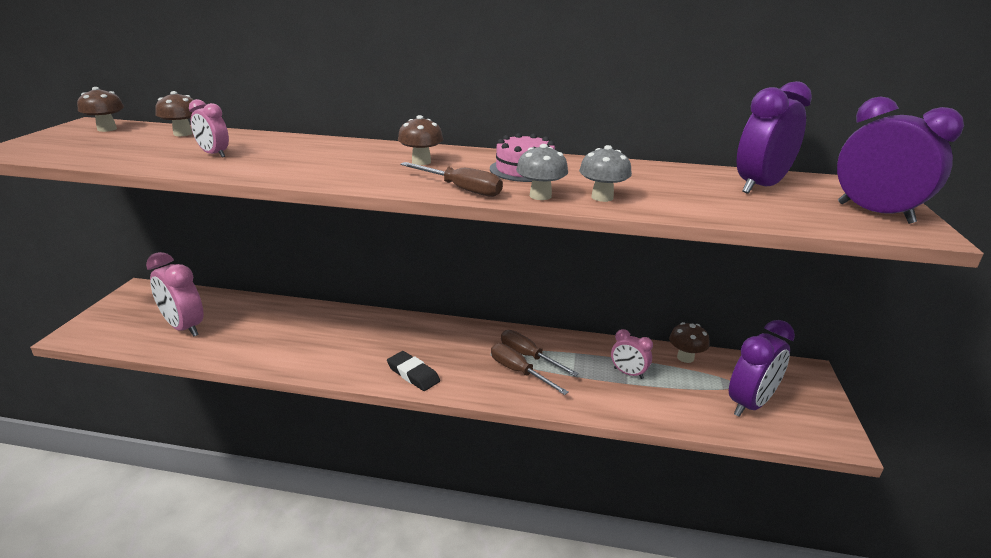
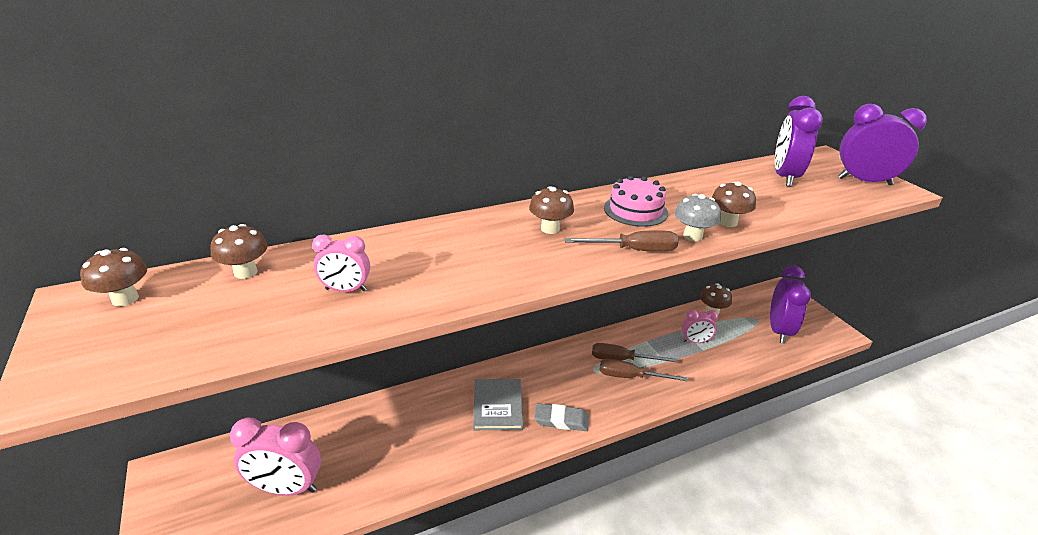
camera: 35 degrees left, 5 degrees up
black eraser [387,351,440,391] -> grey eraser [534,403,589,431]
grey mushroom [579,145,632,202] -> brown mushroom [711,182,756,227]
none -> grey book [473,379,523,430]

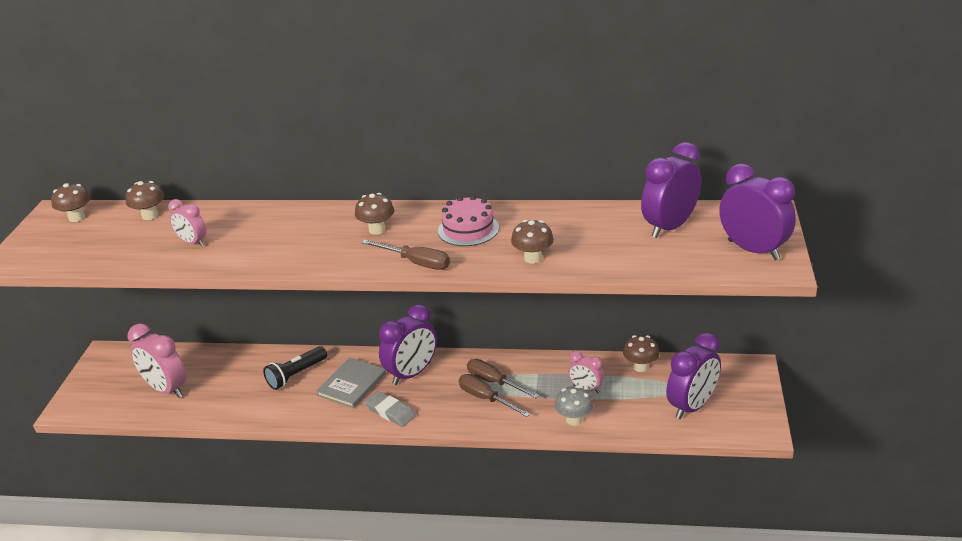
camera: 35 degrees right, 0 degrees up
grey mushroom [674,194,721,241] -> grey mushroom moved to [555,386,593,426]
none -> black flashlight [263,346,327,390]
none -> purple clock [379,304,437,385]

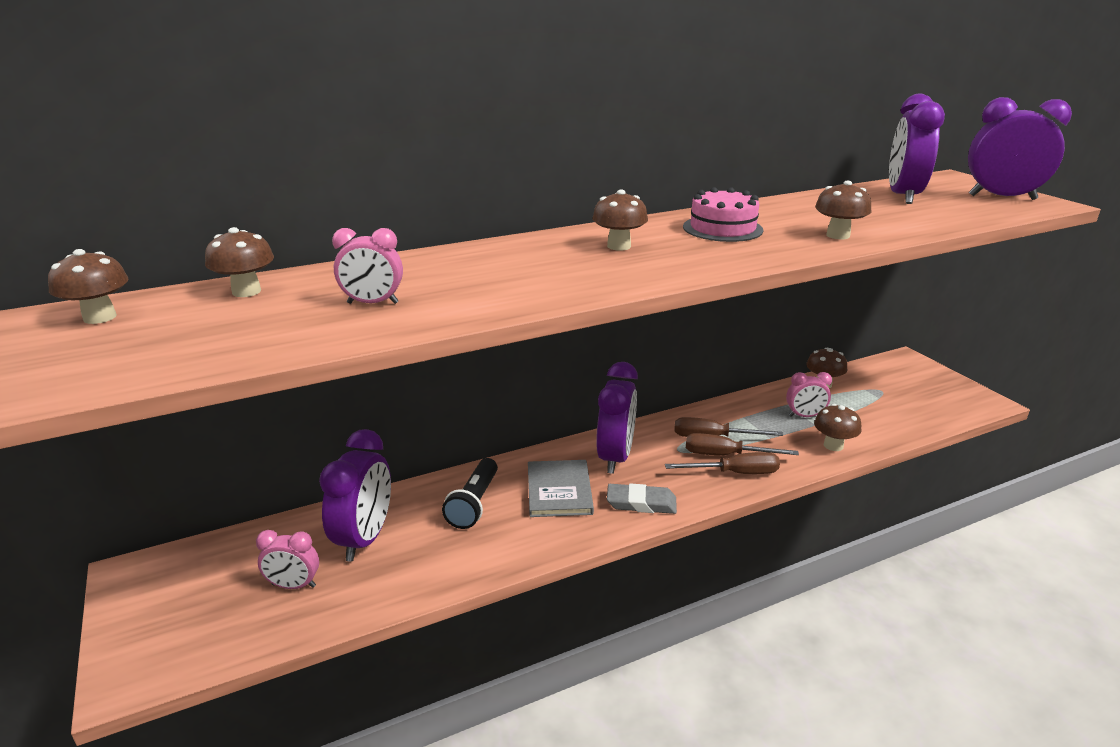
camera: 35 degrees left, 5 degrees down
pink clock [128,324,187,398] -> pink clock [256,530,319,589], size x0.57
brown screwdriver [361,239,450,270] -> brown screwdriver moved to [665,452,780,474]
grey mushroom [555,386,593,426] -> brown mushroom [814,404,862,451]
purple clock [666,332,721,419] -> purple clock moved to [319,429,391,562]

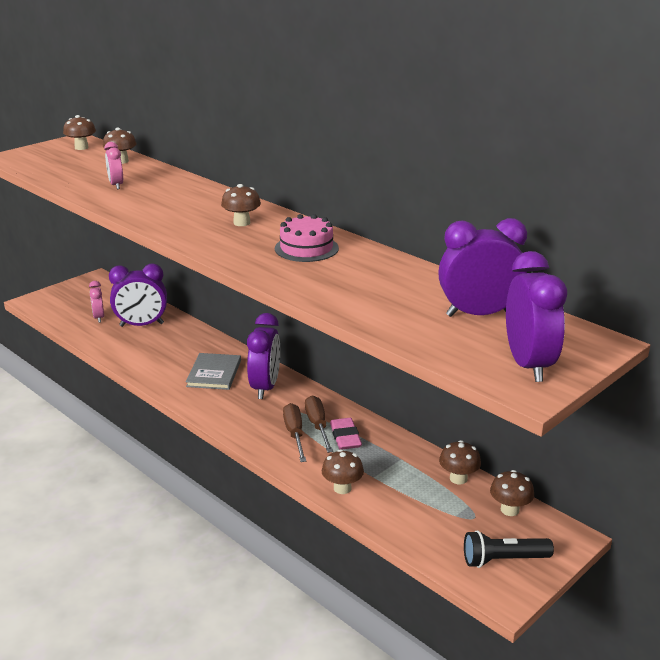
camera: 70 degrees right, 0 degrees up
black flashlight [442,458,498,529] -> black flashlight moved to [464,530,554,568]
grey book [528,460,594,517] -> grey book turned 60 degrees counterclockwise [186,353,241,390]
purple clock [596,362,638,474] -> purple clock turned 75 degrees counterclockwise [247,313,280,399]
grey eraser [607,483,677,514] -> none
brown screwdriver [665,452,780,474] -> none
pink clock [786,372,832,417] -> none
brown mushroom [815,181,871,239] -> brown mushroom moved to [490,470,534,516]
none -> pink eraser [330,418,362,450]

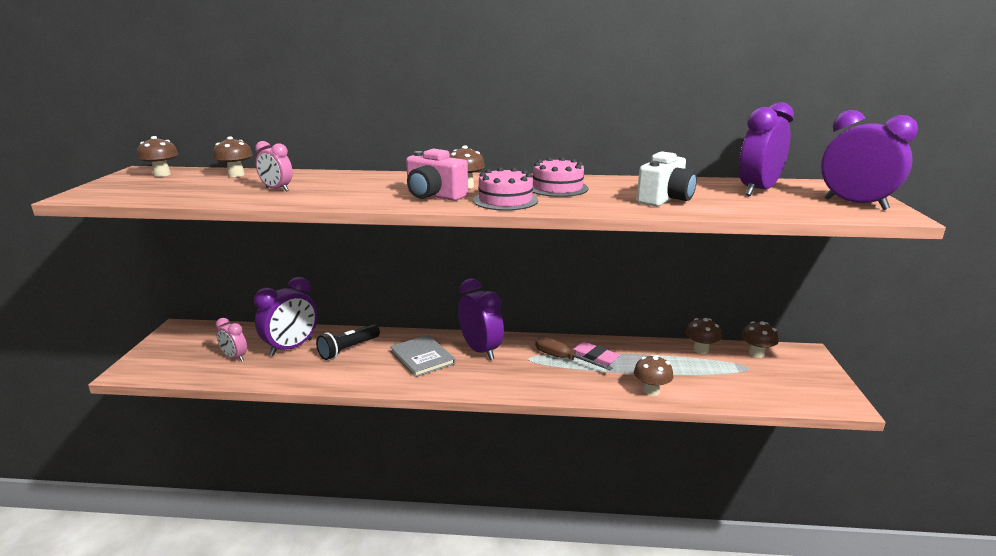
camera: 40 degrees left, 5 degrees down
brown screwdriver [283,403,306,462] -> none
black flashlight [464,530,554,568] -> black flashlight moved to [316,324,380,360]
none -> pink camera [406,149,468,201]
none -> pink cake [473,167,538,211]
none -> white camera [637,151,697,207]

